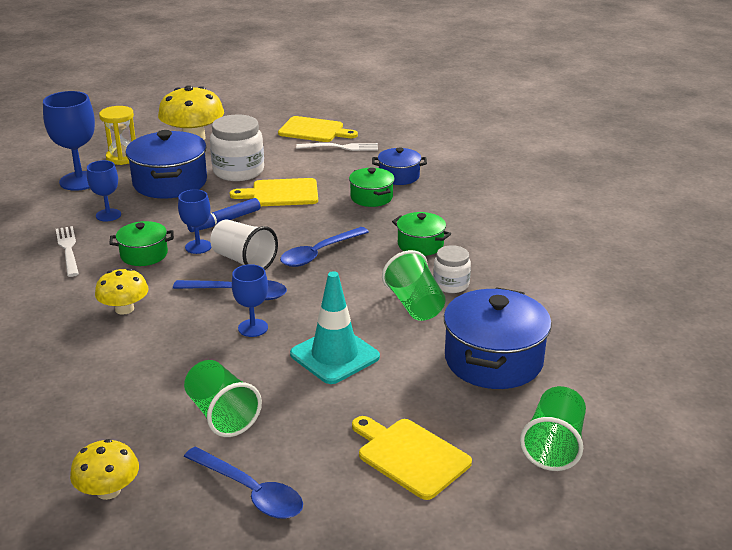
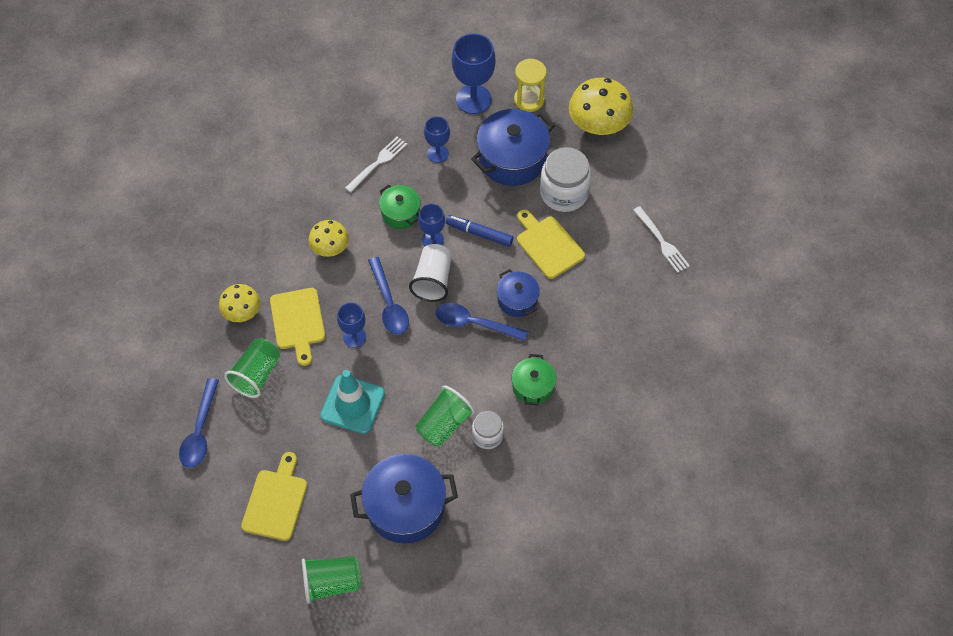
camera: 60 degrees right, 30 degrees up
yellow mushroom [70,439,139,500] -> yellow mushroom moved to [219,284,260,322]
yellow cutting board [278,116,358,142] -> yellow cutting board moved to [270,288,325,366]
green pot [349,168,395,207] -> none
blue pot [372,147,427,185] -> blue pot moved to [497,269,540,317]

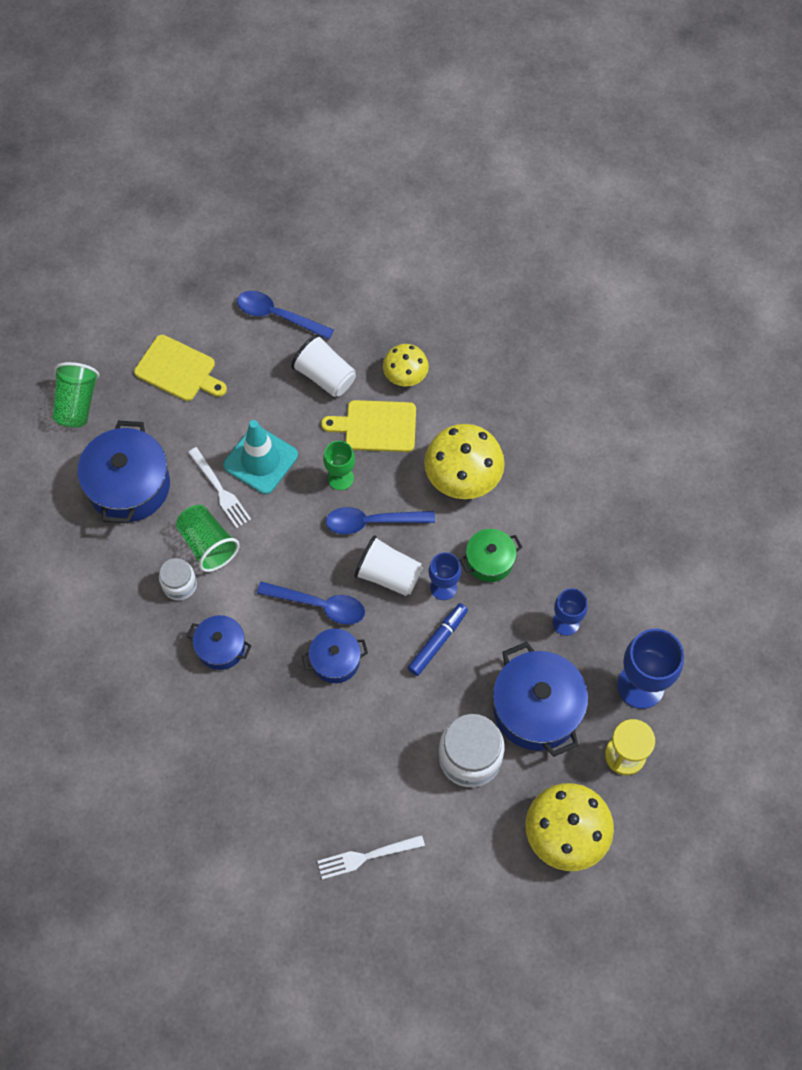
camera: 105 degrees right, 5 degrees up
green cup [224,338,280,398] -> white cup [291,334,356,397]
yellow mushroom [308,220,349,257] -> yellow mushroom [424,424,505,499], size x1.68
blue goblet [337,303,366,348] -> green goblet [323,441,355,490]
white fork [345,137,407,193] -> white fork moved to [188,447,251,528]
blue spoon [436,303,528,341] -> blue spoon turned 75 degrees clockwise [257,581,365,625]
green pot [512,354,556,406] -> blue pot [186,615,252,670]
yellow cutting board [517,209,585,279] -> none

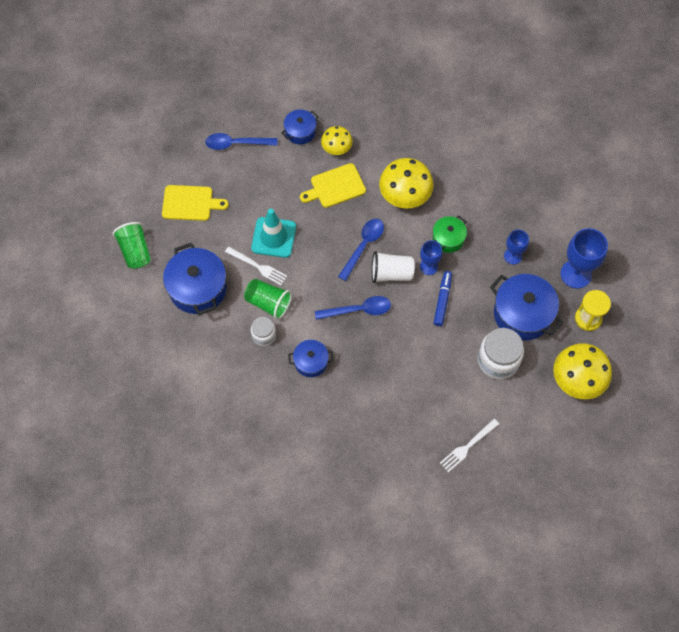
camera: 25 degrees left, 0 degrees up
white cup [291,334,356,397] -> none
blue pot [302,629,368,683] -> blue pot moved to [281,110,319,145]
green goblet [323,441,355,490] -> none
blue spoon [326,507,435,534] -> blue spoon turned 150 degrees clockwise [338,219,384,281]

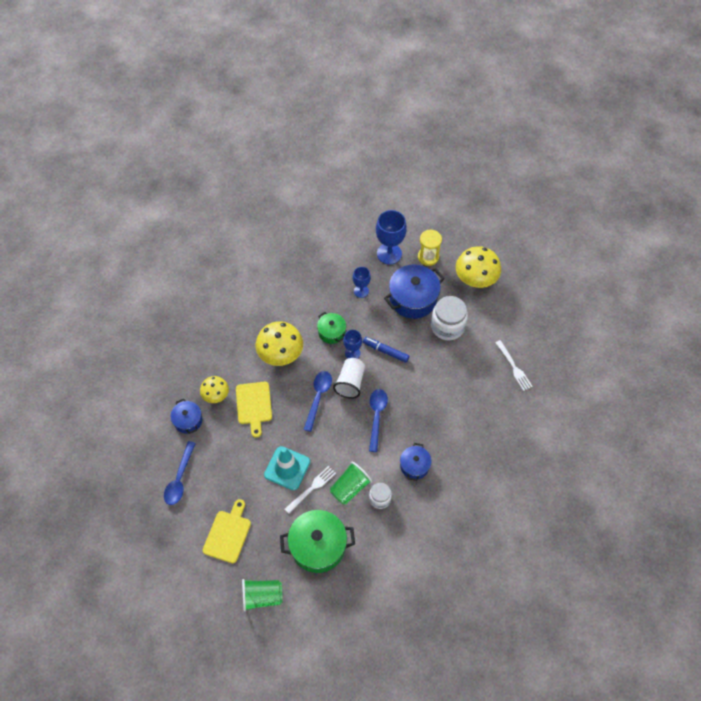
camera: 75 degrees left, 5 degrees down
blue pot [163,243,227,315] -> green pot [280,510,355,573]
blue spoon [338,219,384,281] -> blue spoon turned 60 degrees clockwise [303,371,332,432]

